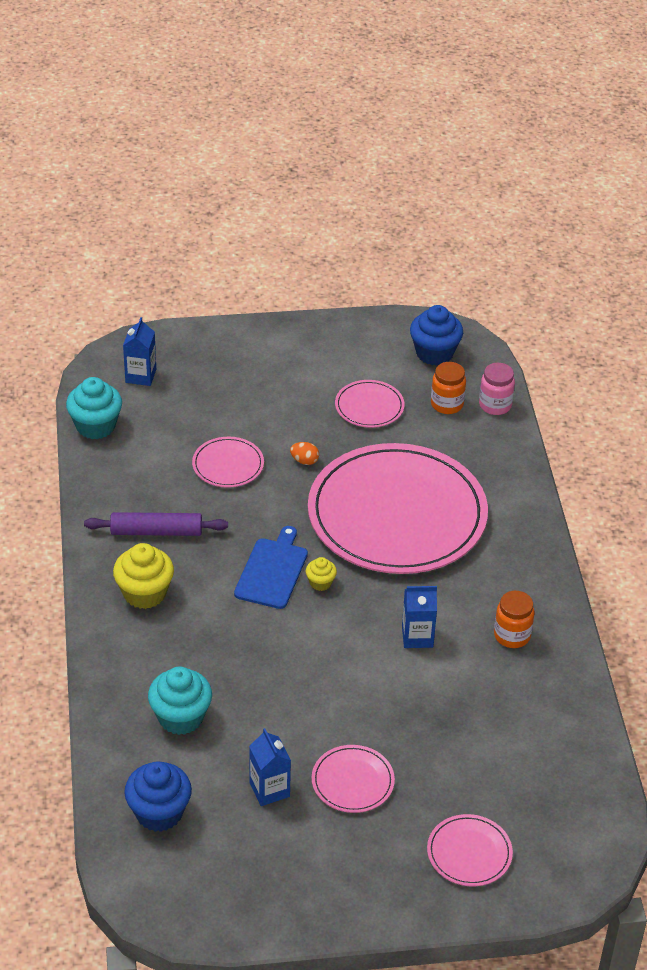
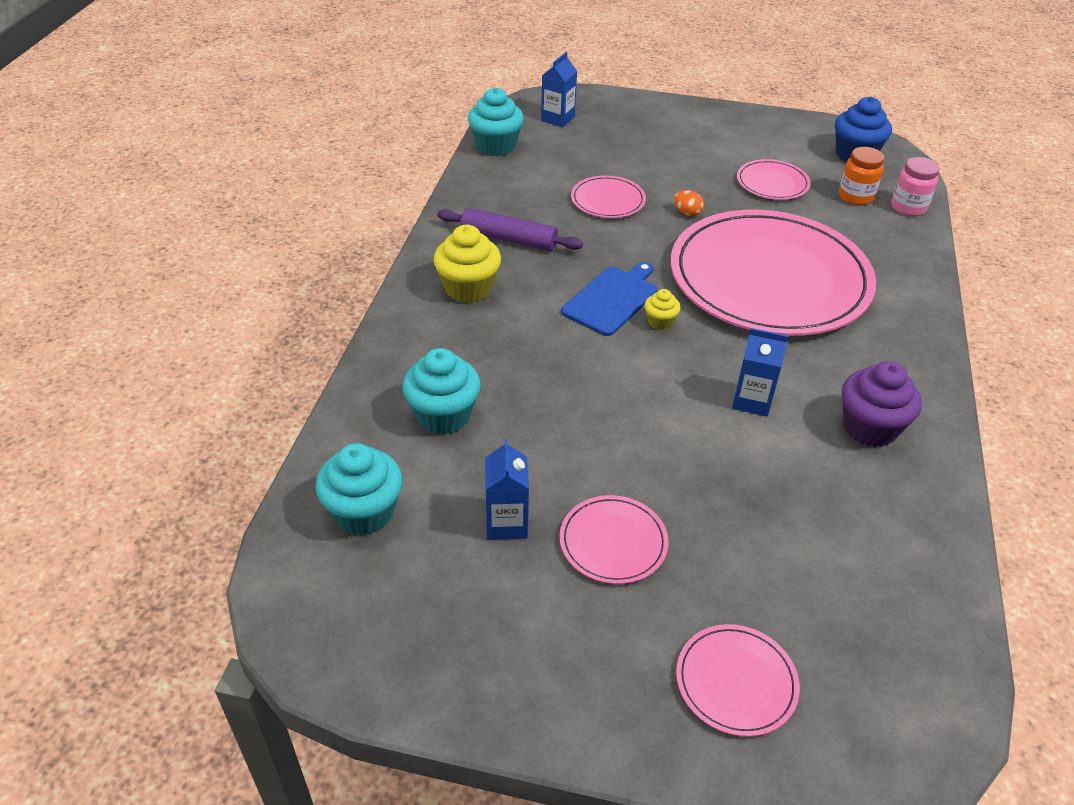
camera: 20 degrees right, 0 degrees up
blue cupcake [124,762,192,832] -> turquoise cupcake [315,443,403,536]
orange jar [494,591,534,648] -> purple cupcake [842,361,922,447]

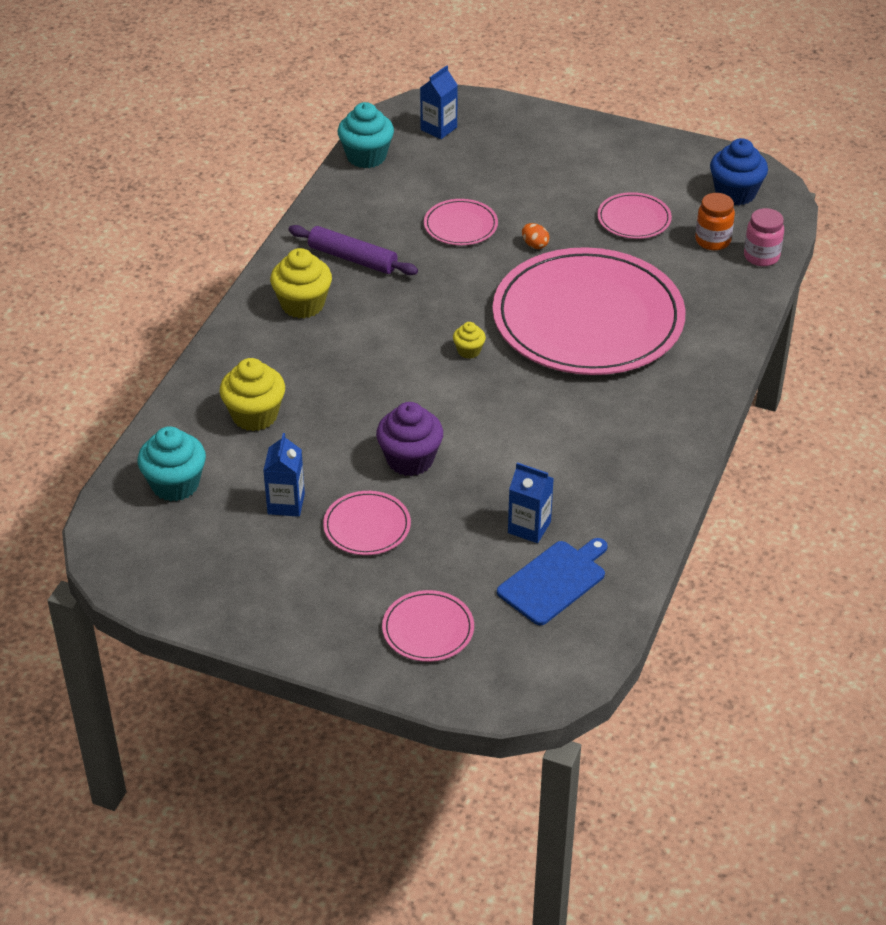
camera: 10 degrees right, 0 degrees up
turquoise cupcake [402,348,481,435] -> yellow cupcake [220,358,285,431]
blue cutting board [561,262,657,336] -> blue cutting board moved to [497,538,608,625]
blue carton [732,328,789,417] -> blue carton moved to [508,462,554,543]
purple cupcake [842,361,922,447] -> purple cupcake moved to [376,402,443,476]

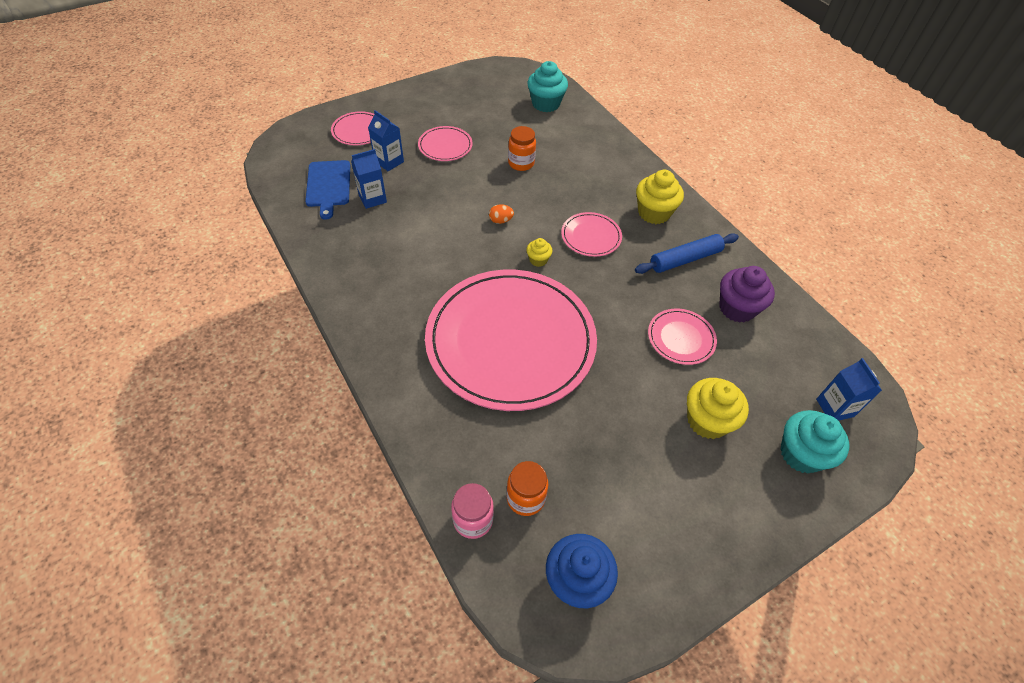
camera: 125 degrees right, 10 degrees up
yellow cupcake [220,358,285,431] -> yellow cupcake moved to [687,378,749,439]
blue carton [263,433,305,517] -> blue carton moved to [368,110,404,171]
purple rolling pin [288,225,418,275] -> blue rolling pin [635,233,739,274]
turquoise cupcake [338,102,394,168] -> turquoise cupcake moved to [780,410,849,474]
purple cupcake [376,402,443,476] -> purple cupcake moved to [719,266,775,323]
orange egg [522,223,549,249] -> orange egg moved to [489,204,514,224]
pink plate [597,192,672,239] -> pink plate moved to [561,212,622,257]
none -> orange jar [508,126,536,171]

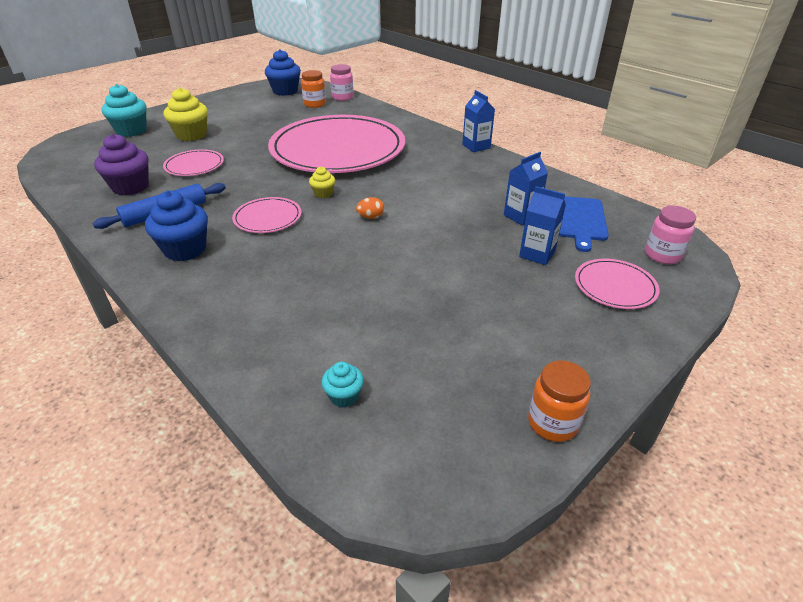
camera: 170 degrees right, 15 degrees down
blue cutting board [305,160,350,220] -> blue cutting board turned 150 degrees counterclockwise [559,196,609,252]
pink plate [418,126,473,161] -> none
orange jar [508,126,536,171] -> orange jar moved to [528,360,591,442]
turquoise cupcake [527,61,568,112] -> turquoise cupcake [321,362,364,407], size x0.52
yellow cupcake [636,170,684,224] -> blue cupcake [145,191,208,261]
blue carton [816,358,882,421] -> blue carton moved to [462,90,495,152]
none -> pink jar [645,206,696,264]

